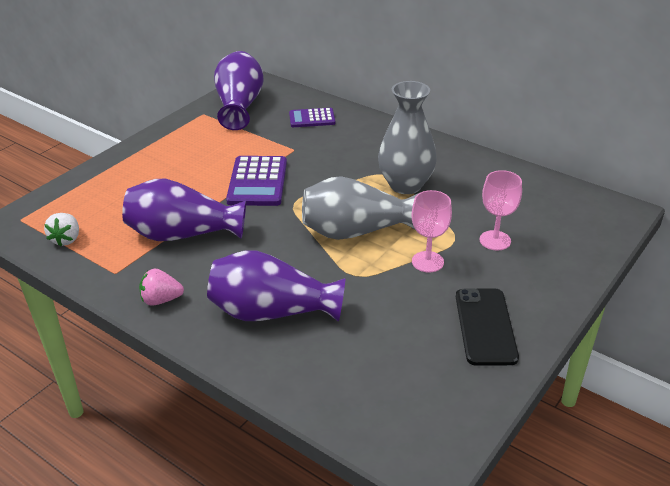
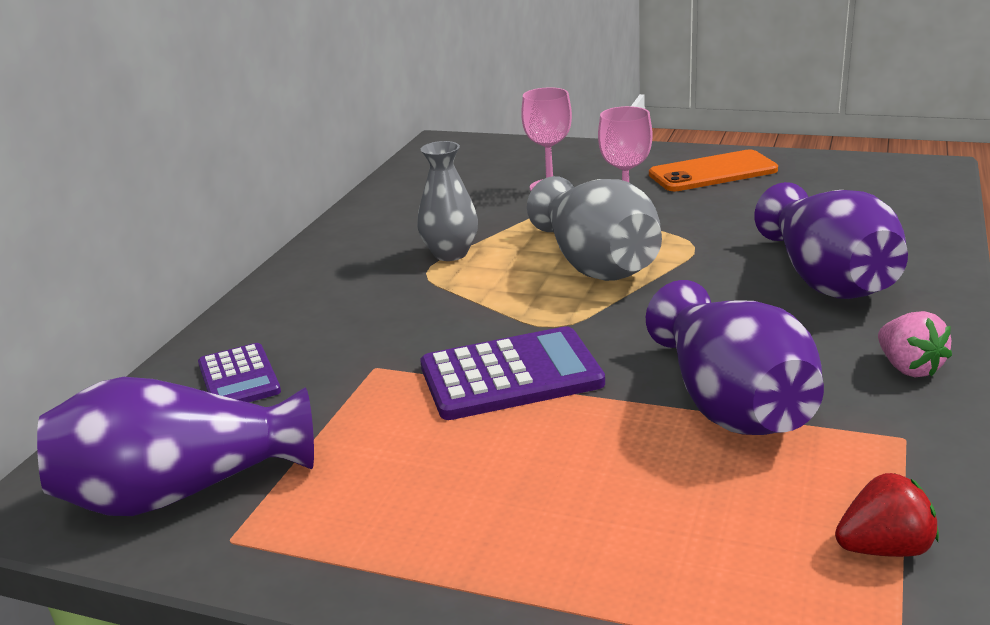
camera: 105 degrees left, 10 degrees down
white strawberry [44,213,79,246] -> red strawberry [835,473,939,557]
grey vase [378,81,437,194] -> grey vase [417,141,478,261], size x0.64
black phone [456,288,519,366] -> orange phone [649,150,778,191]

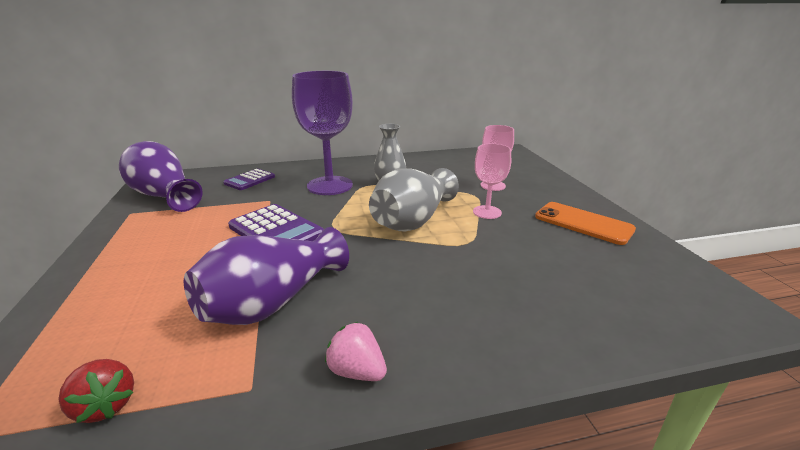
camera: 55 degrees right, 0 degrees up
purple vase [754,182,908,299] -> none
pink strawberry [878,311,952,377] -> pink strawberry turned 90 degrees clockwise [325,322,387,381]
none -> purple goblet [292,71,353,195]

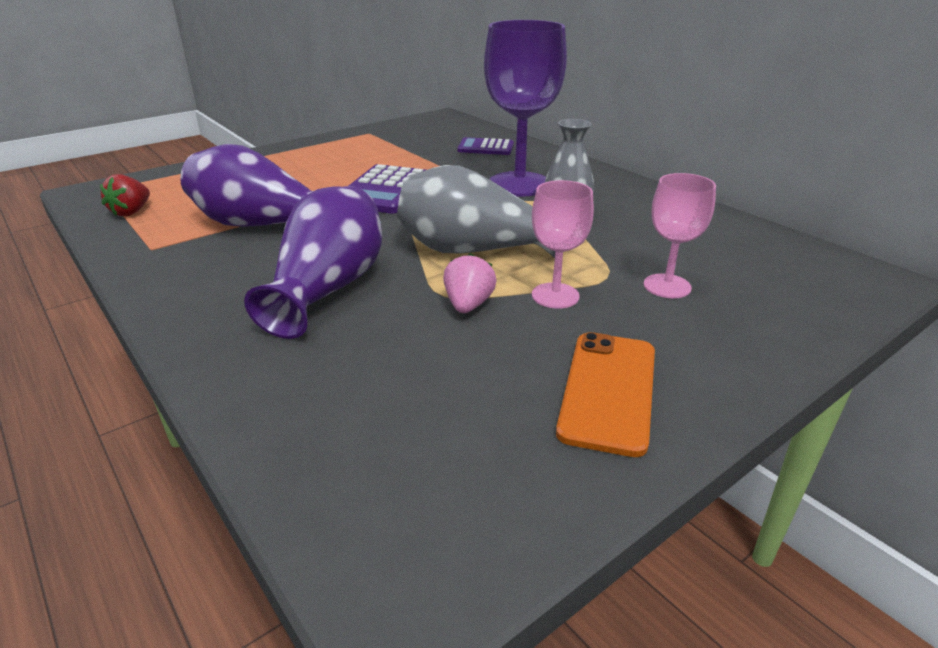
camera: 65 degrees right, 5 degrees up
purple vase [119,141,203,212] -> purple vase moved to [244,186,382,339]
pink strawberry [325,322,387,381] -> pink strawberry moved to [443,253,497,313]

